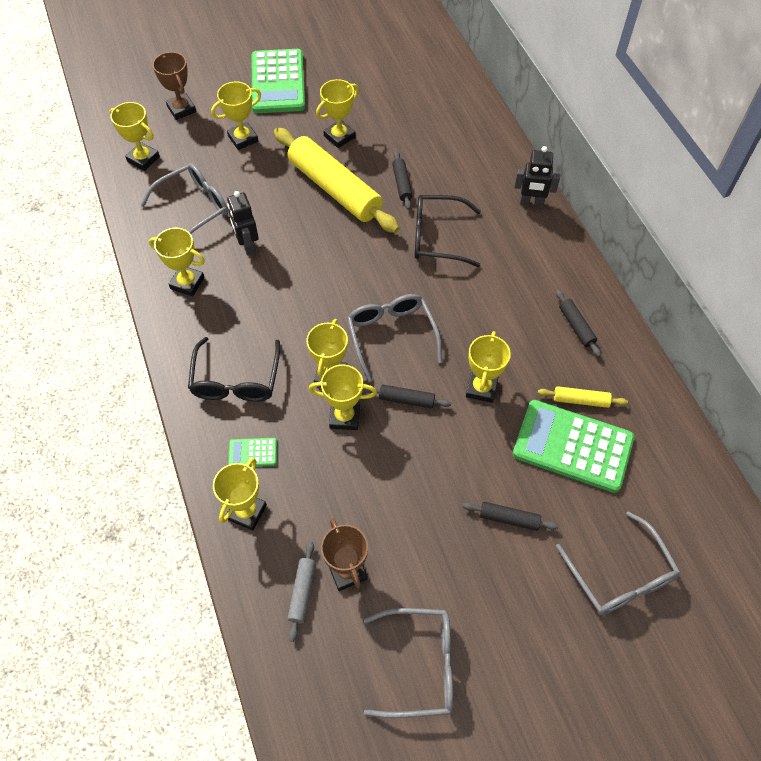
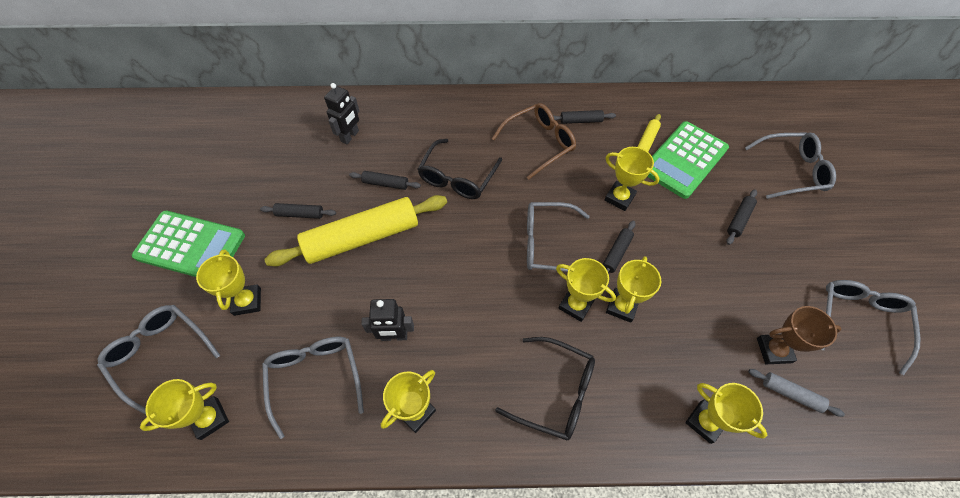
camera: 70 degrees left, 0 degrees up
brown trophy [152,52,196,120] -> grey glasses [97,305,220,415]
green calculator [228,438,277,467] -> none
yellow trophy [316,79,359,148] -> black rolling pin [260,203,336,219]
black robot [514,146,560,207] -> black robot moved to [324,83,359,144]
none -> brown glasses [492,103,576,180]

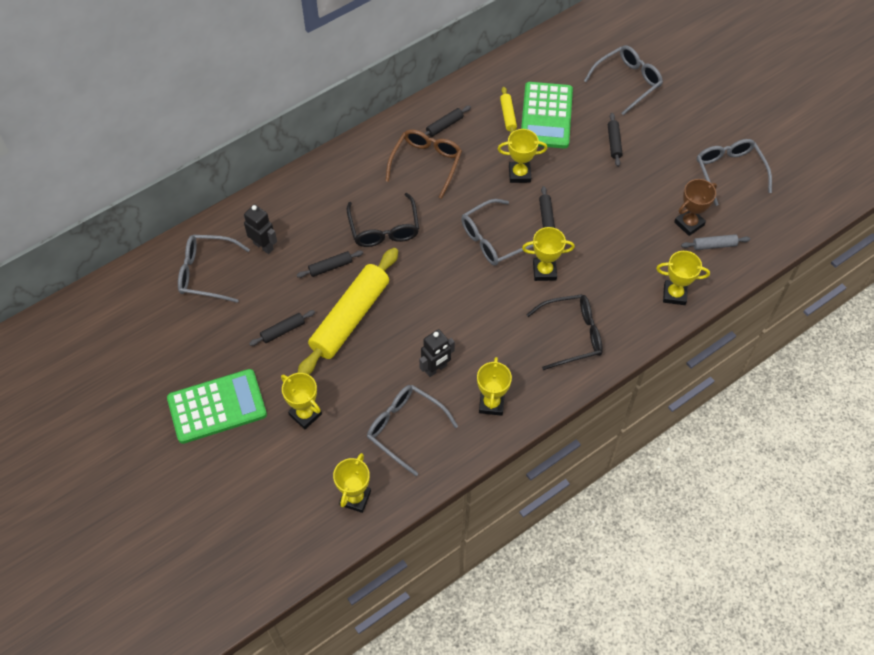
camera: 35 degrees left, 0 degrees up
grey glasses [97,305,220,415] -> grey glasses moved to [178,235,250,303]
black robot [324,83,359,144] -> black robot turned 45 degrees counterclockwise [244,204,277,254]
yellow trophy [606,256,661,323] -> none

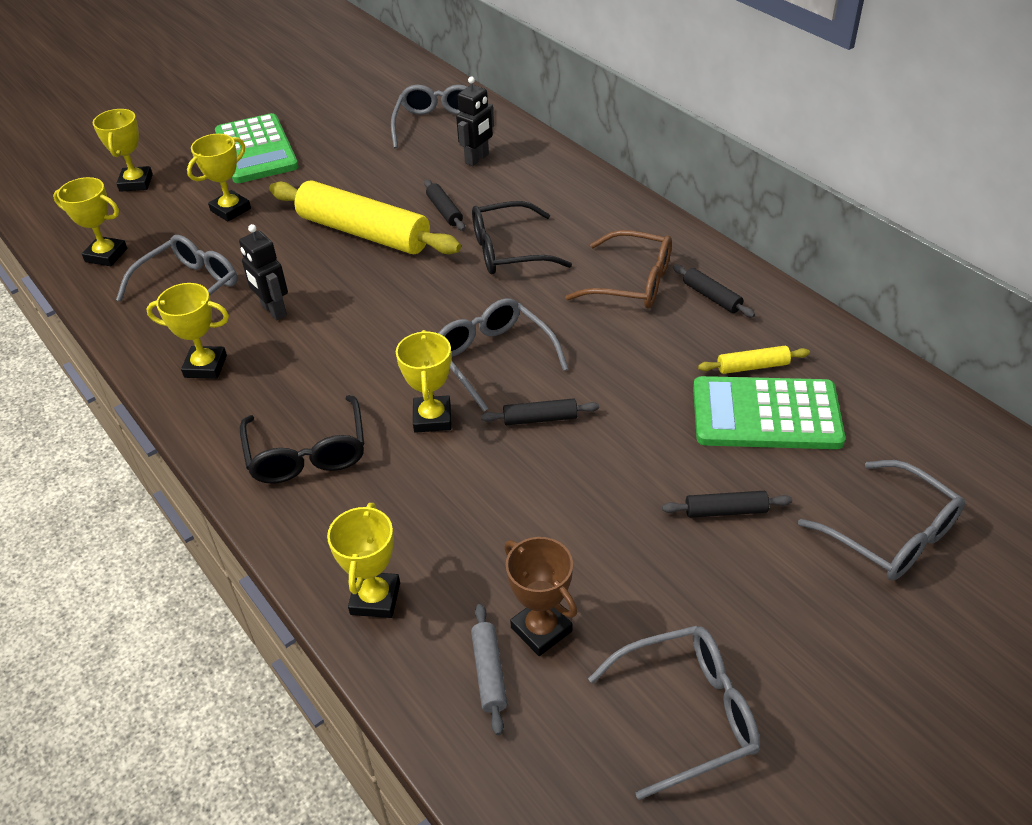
camera: 90 degrees right, 15 degrees down
black rolling pin [249,310,315,346] -> none
yellow trophy [498,129,547,183] -> yellow trophy moved to [93,109,153,192]

